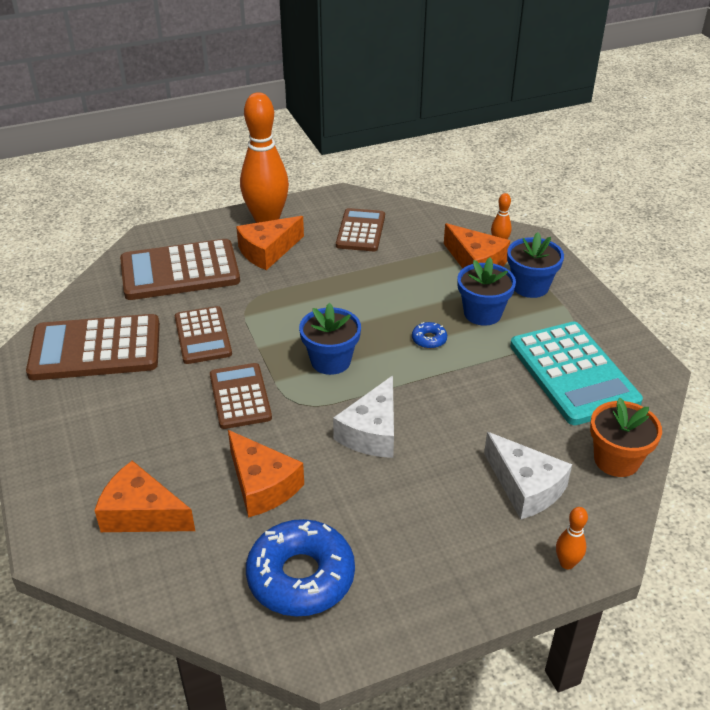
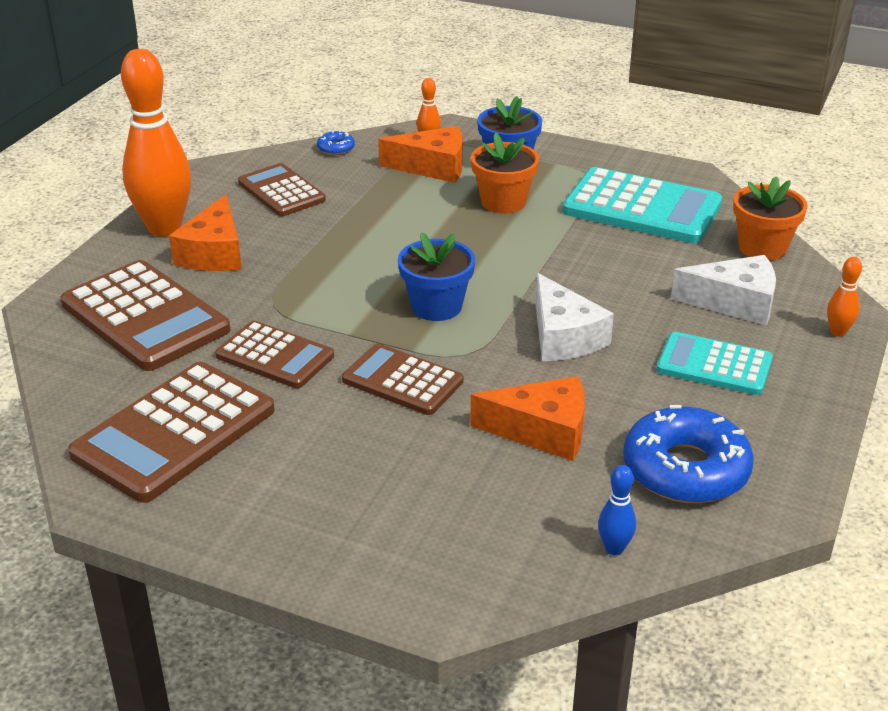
camera: 45 degrees left, 5 degrees down
orange cheese [94,461,195,532] -> none
brown calculator [120,239,240,300] -> brown calculator turned 75 degrees counterclockwise [60,260,231,371]
blue donut [412,322,447,349] -> blue donut moved to [317,130,355,155]
blue flower pot [457,258,516,326] -> orange flower pot [471,133,539,214]
none -> blue bowling pin [598,465,636,555]
none -> turquoise calculator [656,332,773,395]

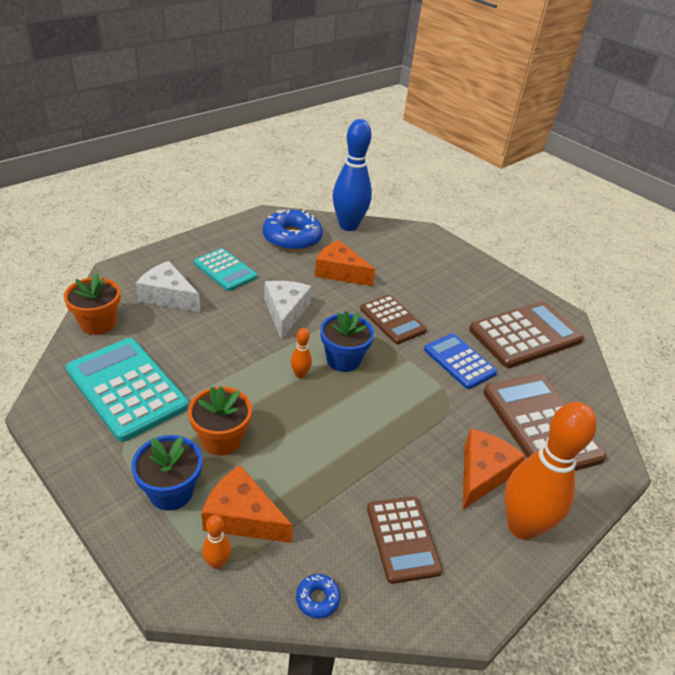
camera: 160 degrees left, 5 degrees up
brown calculator [215,321,334,388] -> blue calculator [424,333,497,389]
blue bowling pin [598,465,636,555] -> blue bowling pin [333,119,372,231], size x2.42
orange bowling pin [827,257,862,337] -> orange bowling pin moved to [291,328,312,378]

